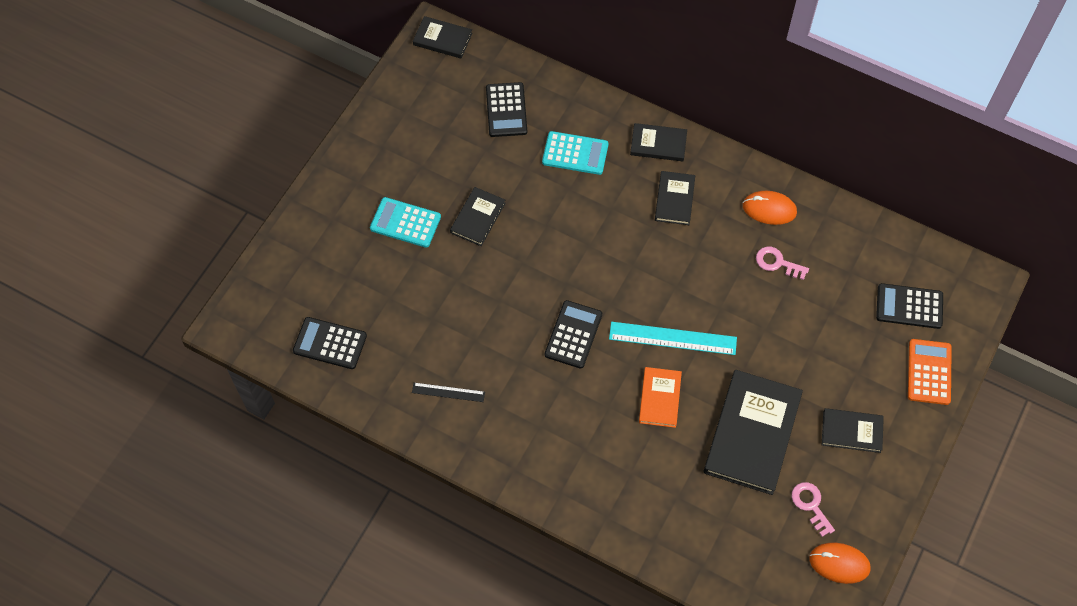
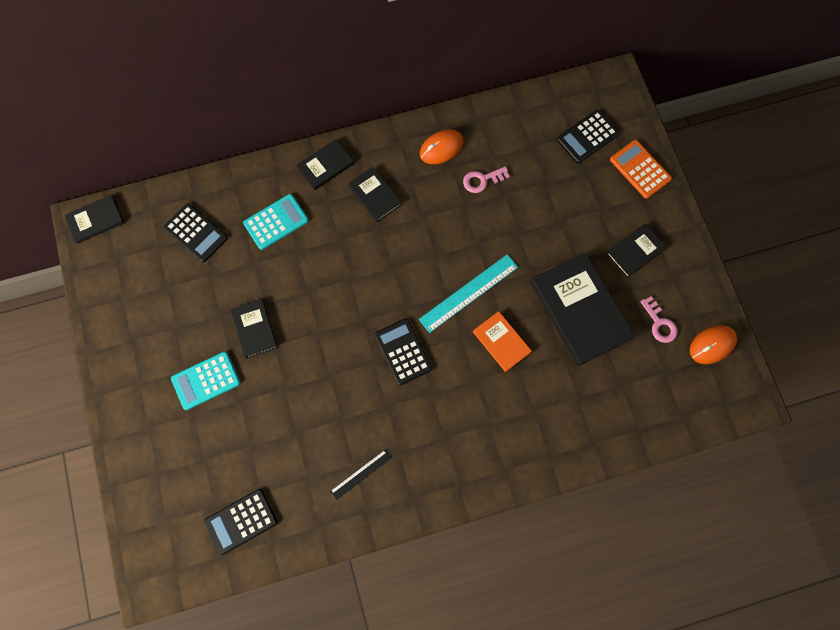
camera: 45 degrees left, 10 degrees up
pink key [792,482,835,537] -> pink key turned 135 degrees counterclockwise [640,296,677,343]

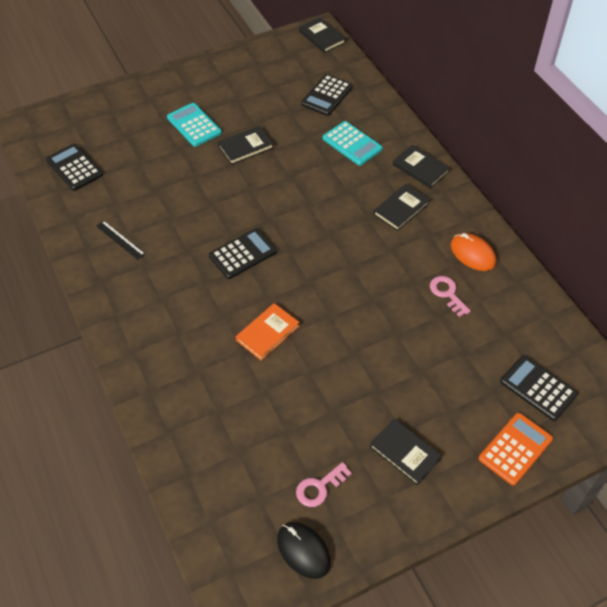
camera: 80 degrees right, 20 degrees down
turquoise ruler [419,254,518,333] -> none
black book [531,253,635,366] -> none
orange mouse [690,325,737,364] -> black mouse [277,522,331,579]

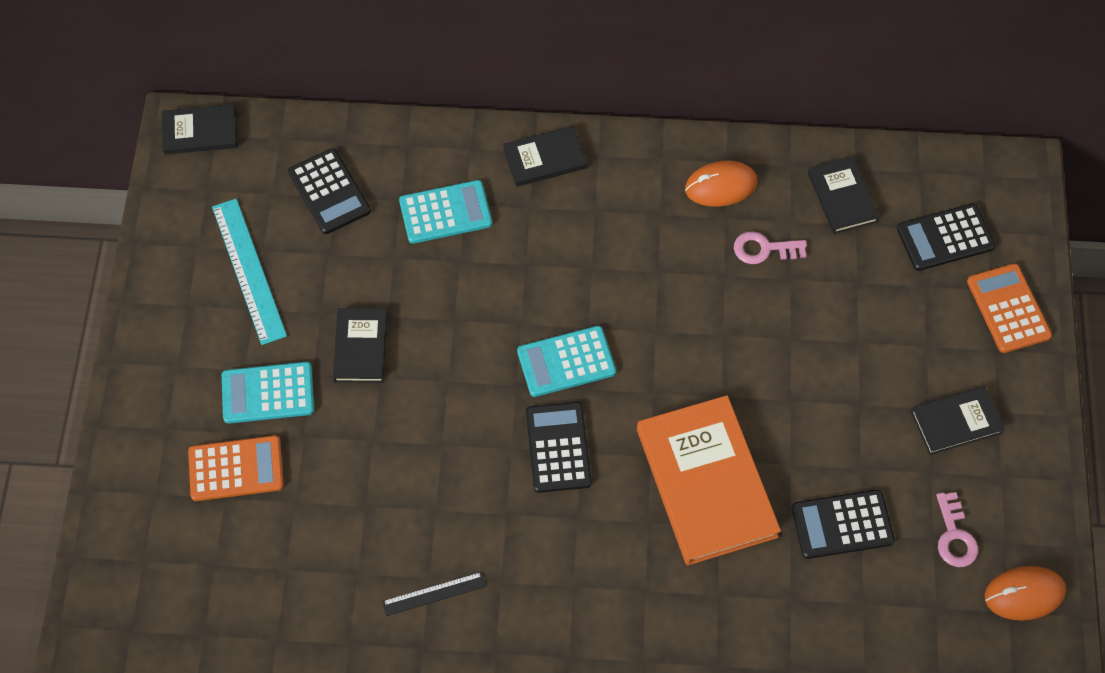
camera: 60 degrees left, 10 degrees up
black calculator [46,144,103,191] -> black calculator moved to [792,489,895,559]
orange book [236,303,299,360] -> orange book [637,395,781,566], size x1.90
black mouse [277,522,331,579] -> orange mouse [984,566,1066,621]
black book [373,184,430,231] -> black book moved to [808,157,879,234]
none -> orange calculator [188,435,284,501]
none -> turquoise ruler [212,199,287,345]
none -> turquoise calculator [517,326,616,397]

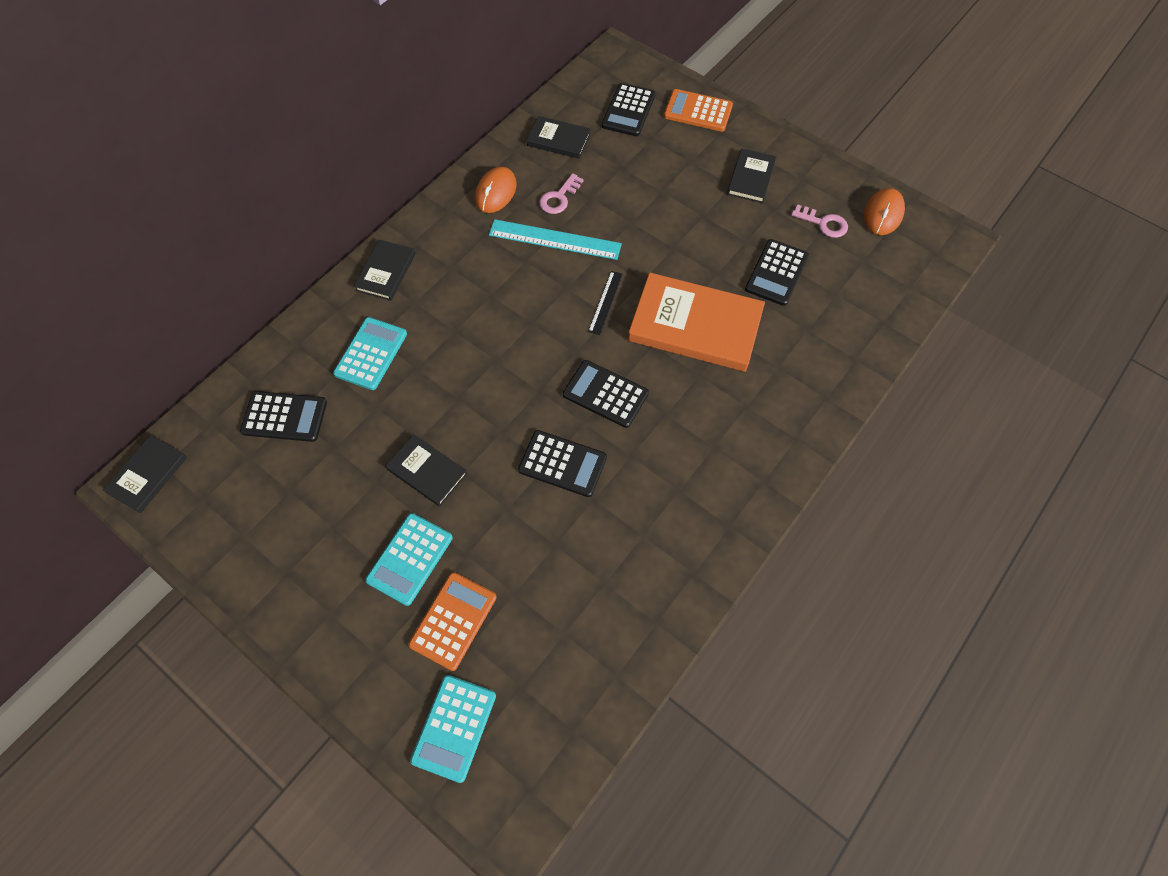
camera: 55 degrees left, 0 degrees up
turquoise ruler [212,199,287,345] -> turquoise ruler moved to [489,219,622,260]
black ruler [382,572,486,616] -> black ruler moved to [588,271,623,335]
turquoise calculator [517,326,616,397] -> turquoise calculator moved to [410,675,496,783]
none -> black calculator [518,430,607,497]

